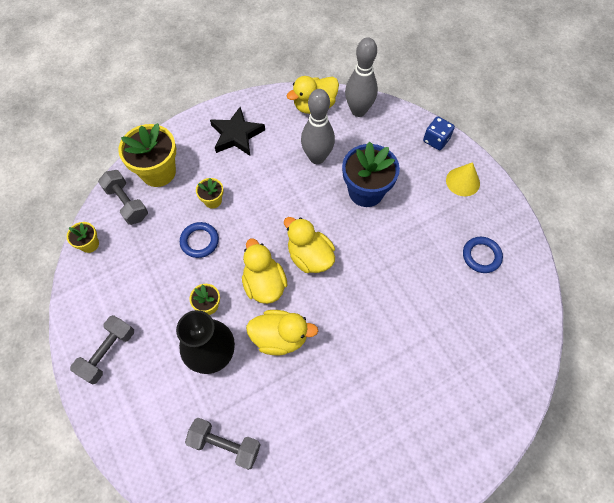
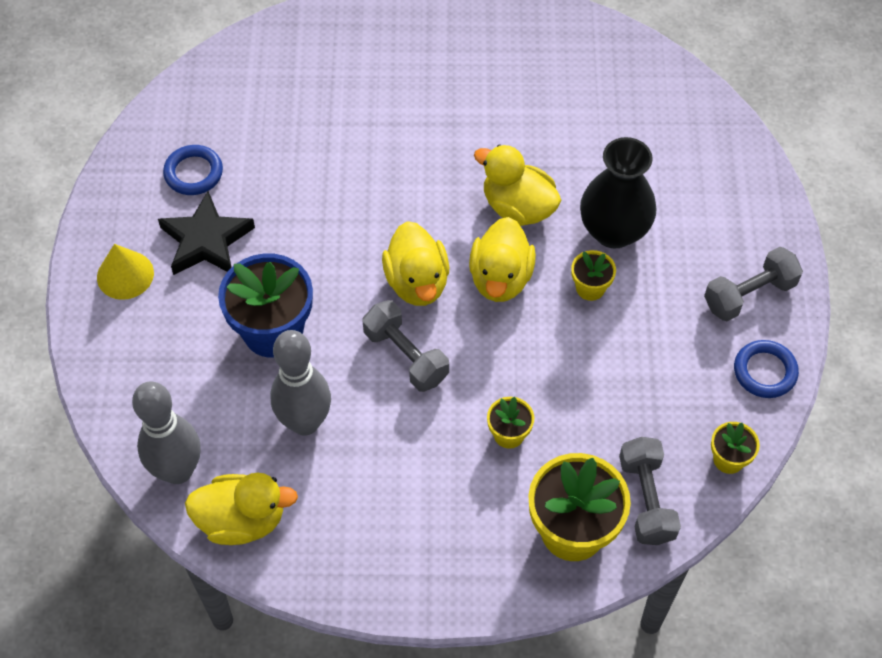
camera: 150 degrees left, 5 degrees down
blue ring [180,222,219,258] -> blue ring moved to [734,340,799,398]
grey dumbbell [185,418,261,470] -> grey dumbbell moved to [362,300,449,392]
black star [210,107,265,156] -> black star moved to [158,191,255,275]
blue dice [423,116,455,150] -> none

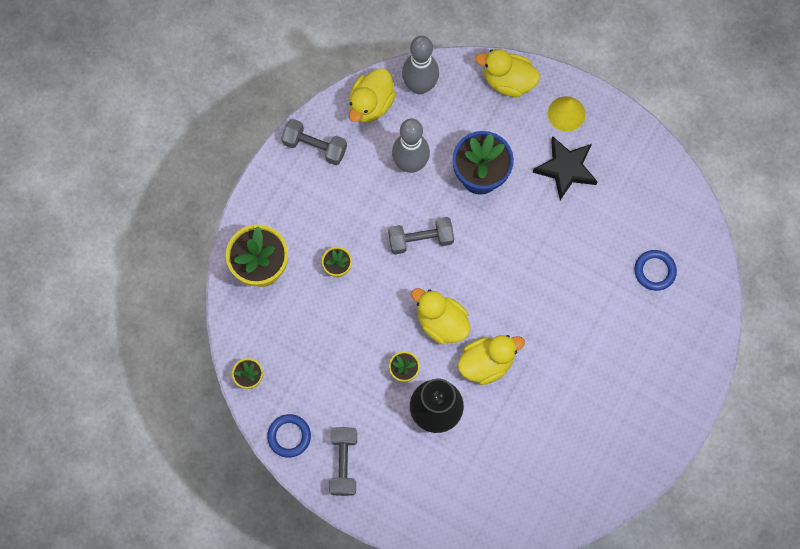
camera: 120 degrees right, 15 degrees up
blue ring [163,145,223,195] -> blue ring moved to [635,250,677,291]
yellow duck [382,221,449,306] -> yellow duck moved to [475,49,540,97]
grey dumbbell [619,437,681,545] -> grey dumbbell moved to [281,119,347,165]

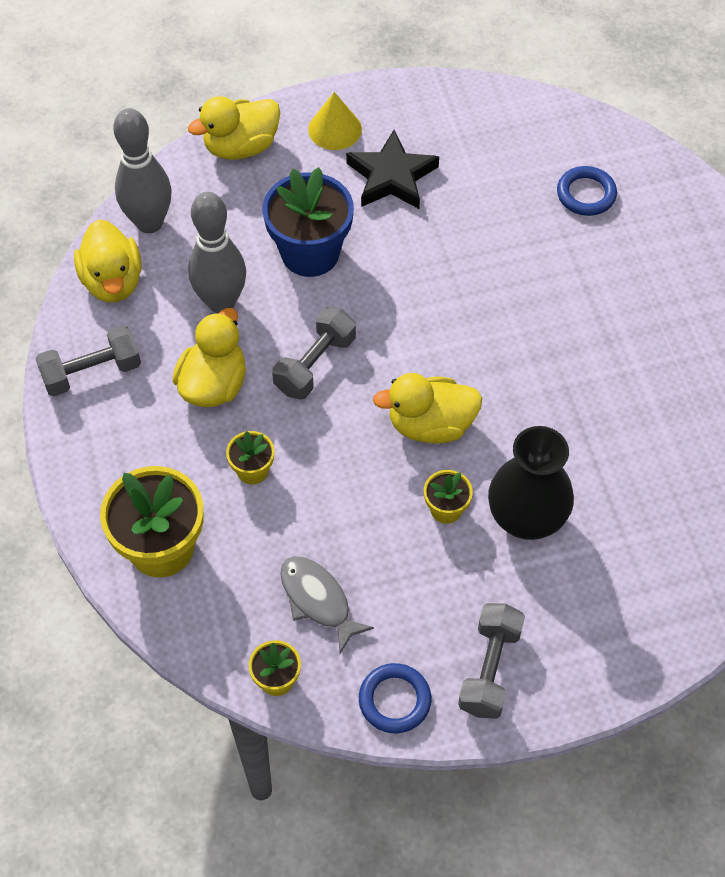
camera: 45 degrees left, 15 degrees down
grey dumbbell [329,427,357,496] -> grey dumbbell turned 60 degrees clockwise [458,603,525,719]
yellow duck [458,335,525,385] -> yellow duck moved to [172,308,246,407]
none -> grey fish [280,556,374,654]

